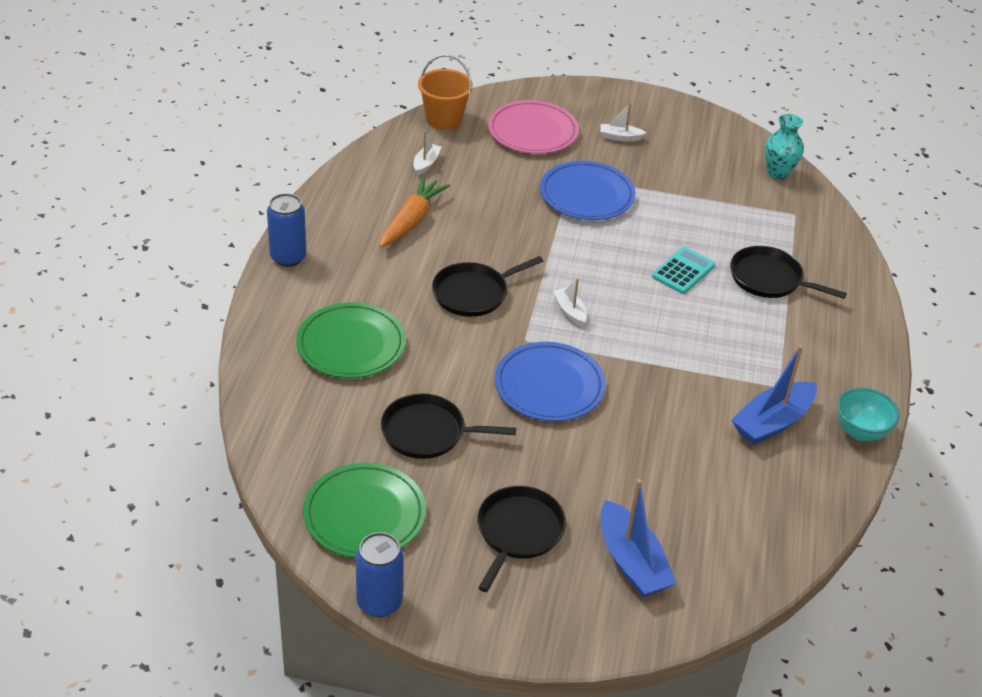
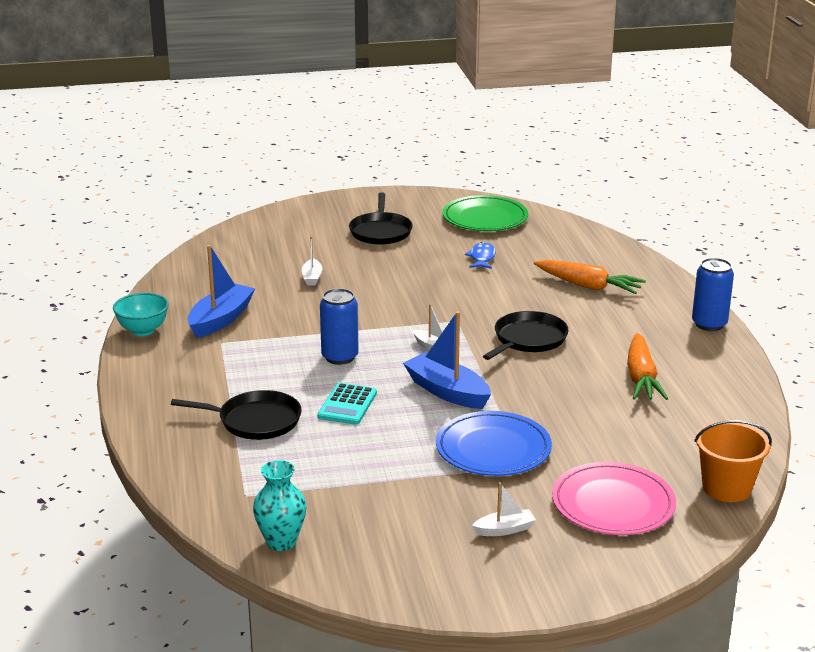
camera: 160 degrees right, 15 degrees down
green plate [296,302,406,378] -> orange carrot [534,260,646,294]
blue can [356,532,404,617] -> blue can moved to [320,288,359,365]
black pan [380,393,516,459] -> blue fish [465,242,496,269]
white boat [414,131,441,175] -> white boat moved to [302,236,323,286]
blue plate [495,342,606,421] -> none
blue boat [601,479,677,597] -> blue boat moved to [403,311,491,409]

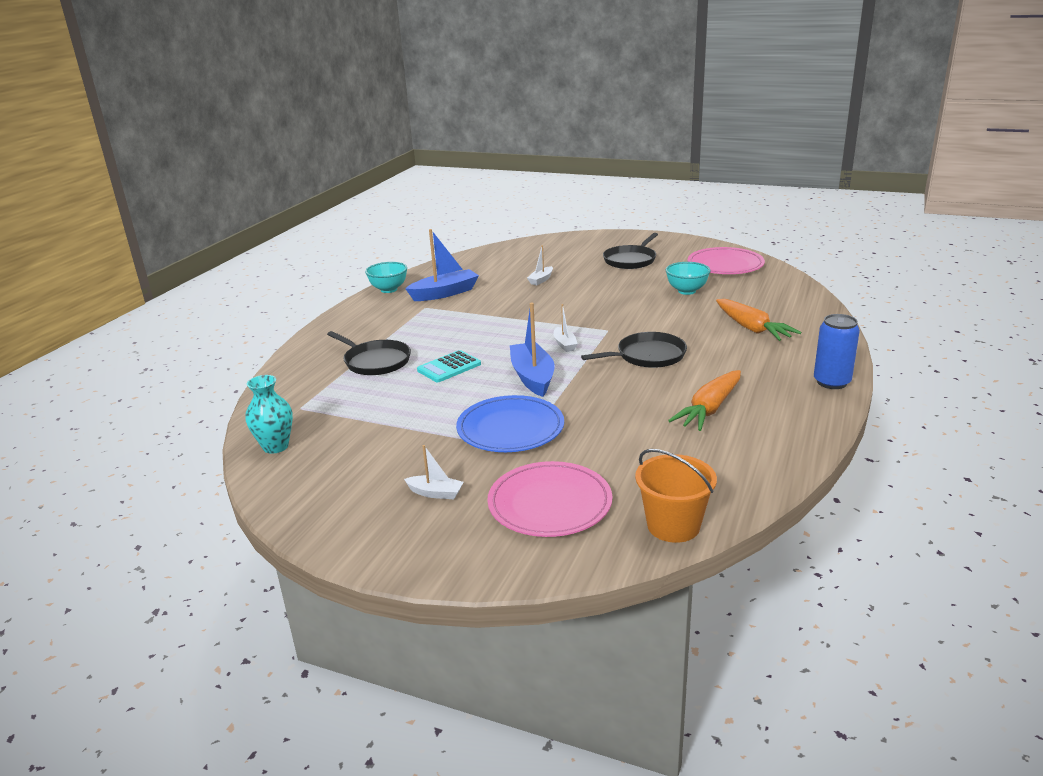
camera: 35 degrees right, 0 degrees up
blue can [320,288,359,365] -> none
green plate [442,195,528,231] -> pink plate [688,247,765,274]
blue fish [465,242,496,269] -> turquoise bowl [666,262,710,295]

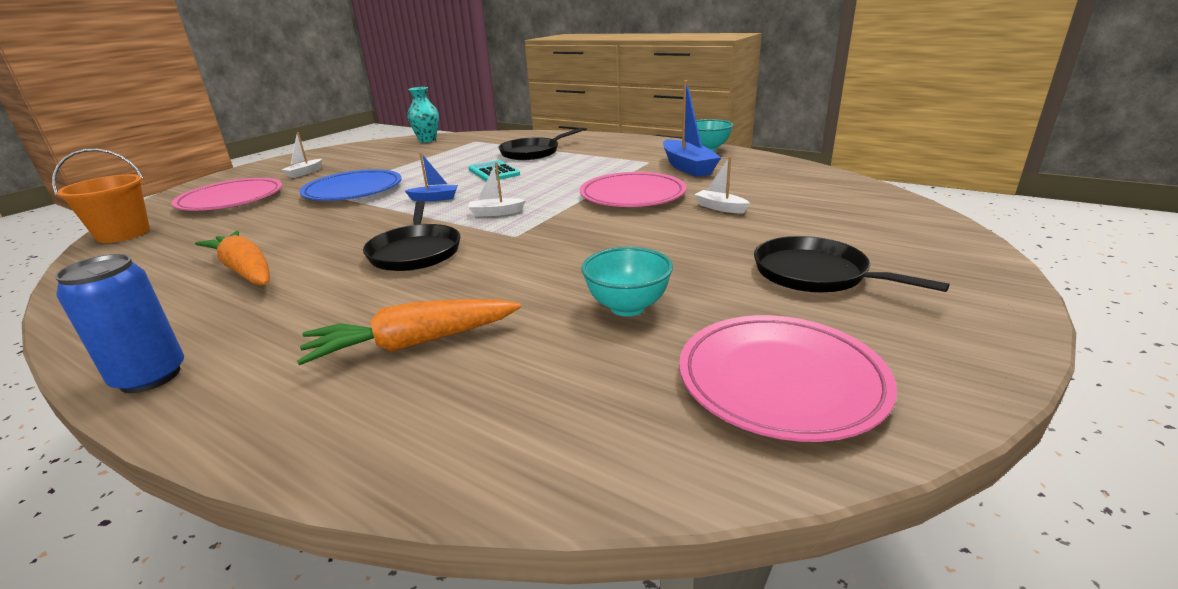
camera: 100 degrees right, 0 degrees up
blue boat [510,303,555,397] -> blue boat [405,152,458,201], size x0.53
none -> pink plate [580,172,686,207]

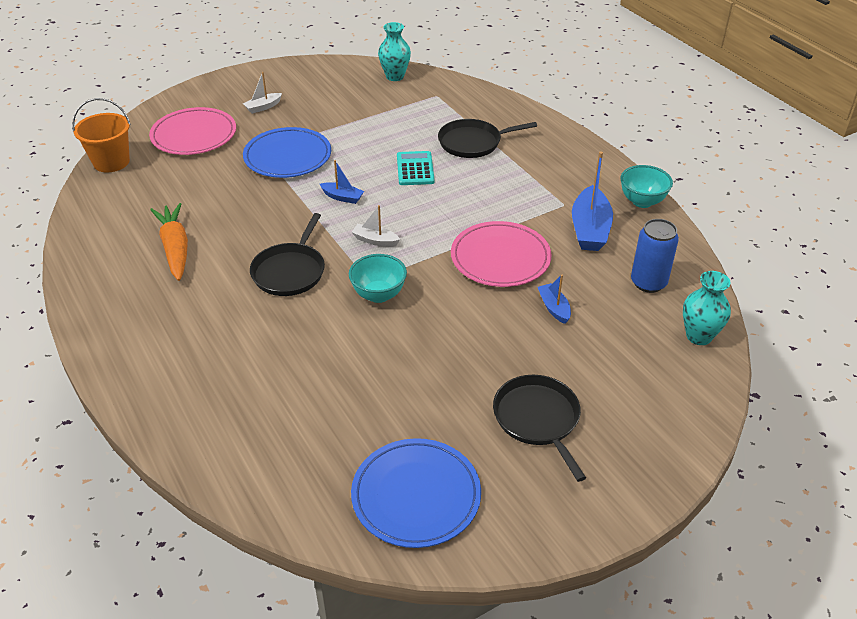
camera: 25 degrees right, 15 degrees up
blue can [55,254,184,393] -> blue can moved to [631,219,679,293]
orange carrot [297,299,521,365] -> none
turquoise bowl [581,247,673,316] -> turquoise bowl moved to [349,254,407,303]
pink plate [679,315,897,442] -> blue plate [351,438,481,548]
white boat [694,156,750,213] -> blue boat [538,275,571,324]
none -> turquoise vase [683,271,731,345]

